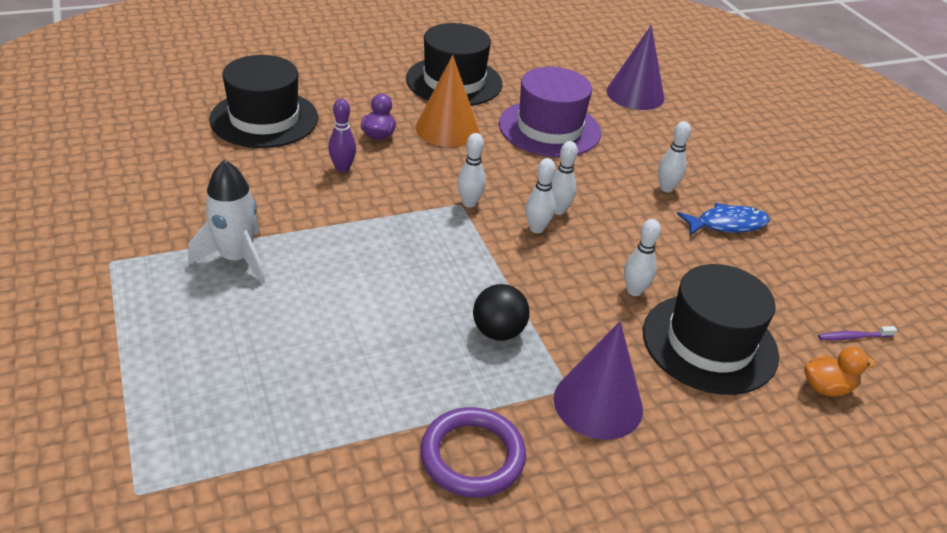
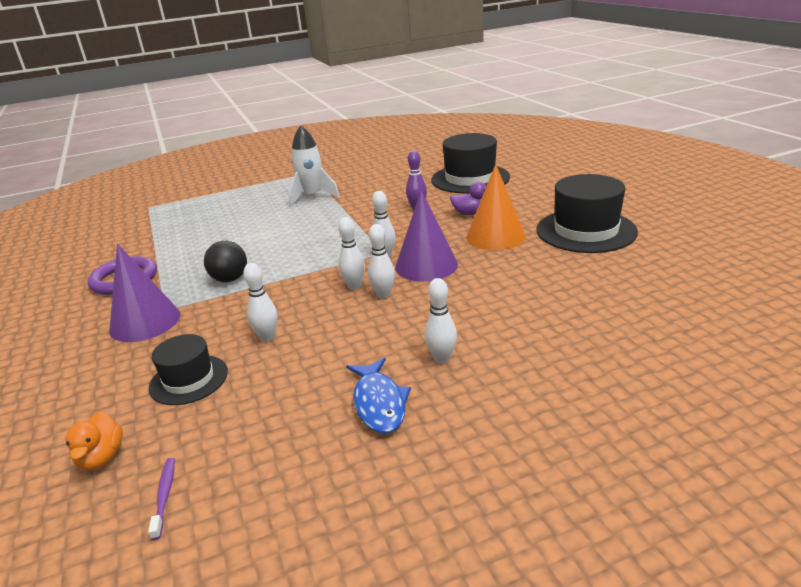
camera: 95 degrees right, 10 degrees down
purple hat [499,67,601,157] -> none
purple cone [606,25,665,110] -> purple cone moved to [395,190,458,282]
black hat [643,264,779,395] -> black hat [149,334,228,405], size x0.59

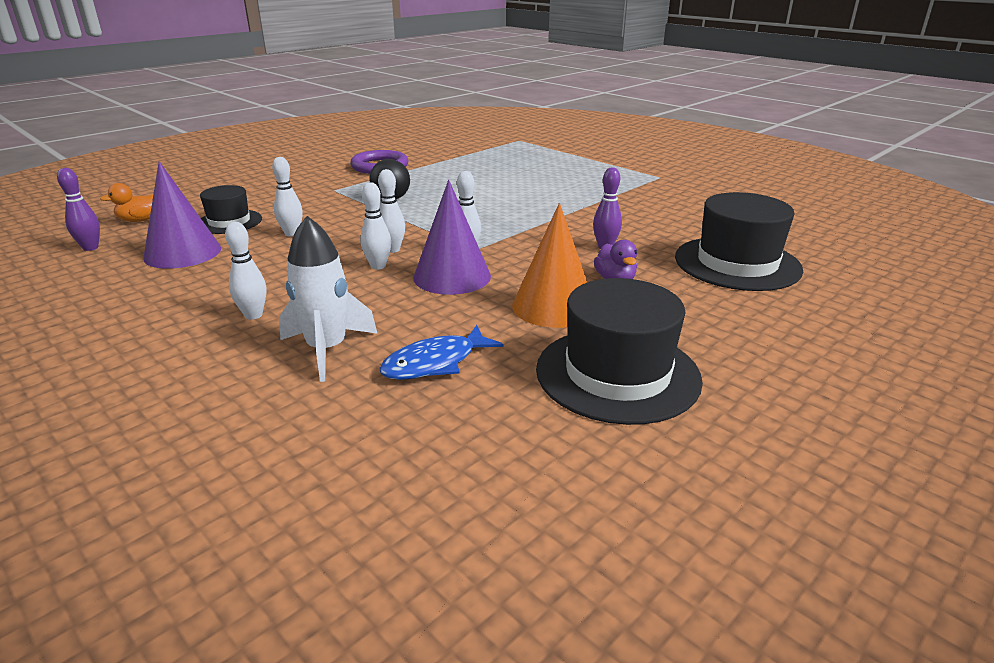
camera: 65 degrees right, 0 degrees up
purple cone [109,244,180,342] -> purple cone moved to [143,161,221,269]
purple toothbrush [148,458,175,540] -> purple bowling pin [57,168,100,251]
white rocket [288,125,340,207] -> white rocket moved to [279,216,378,382]
blue fish [346,358,411,433] -> blue fish moved to [379,325,504,380]

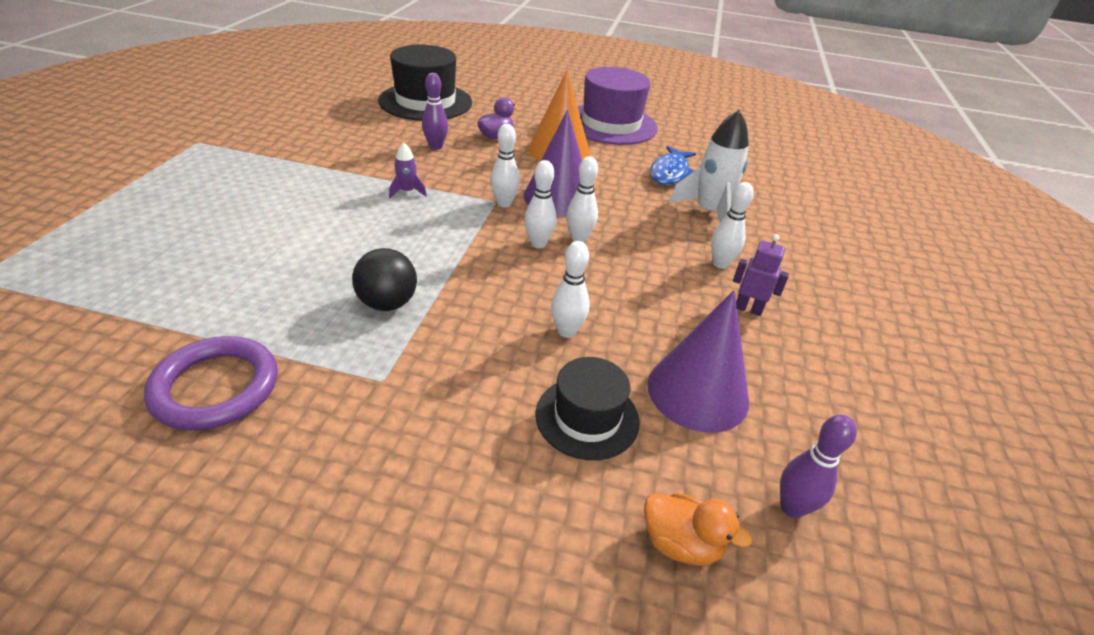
camera: 125 degrees left, 10 degrees up
blue fish [379,325,504,380] -> blue fish turned 90 degrees clockwise [650,146,696,185]
black hat [536,278,703,425] -> purple hat [578,67,658,145]
none -> purple rocket [389,142,427,198]
none -> purple robot [733,234,789,316]

